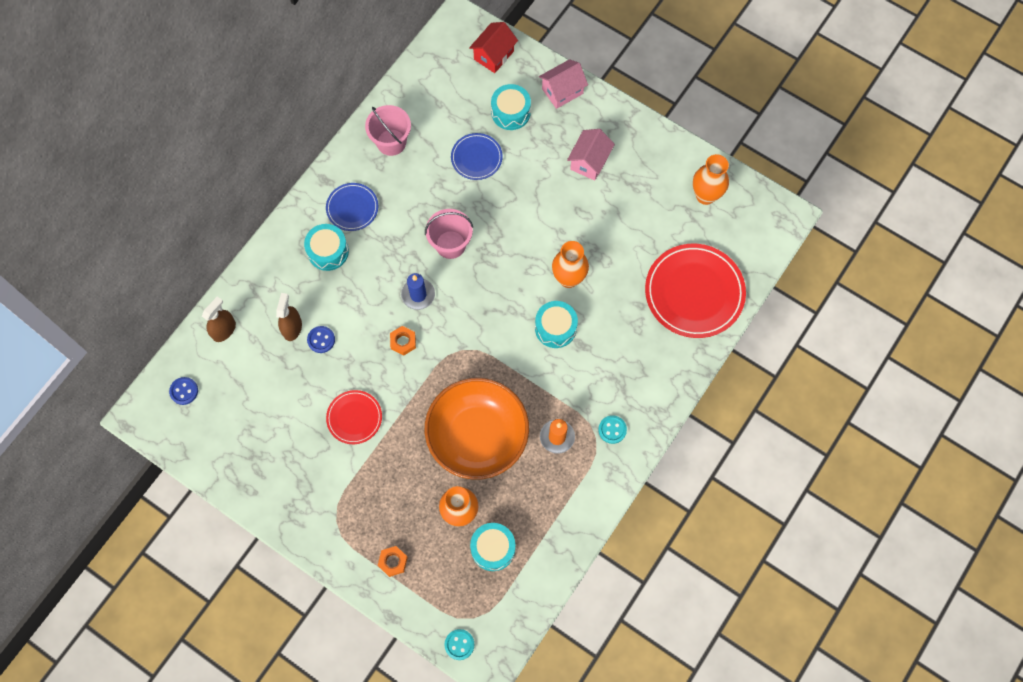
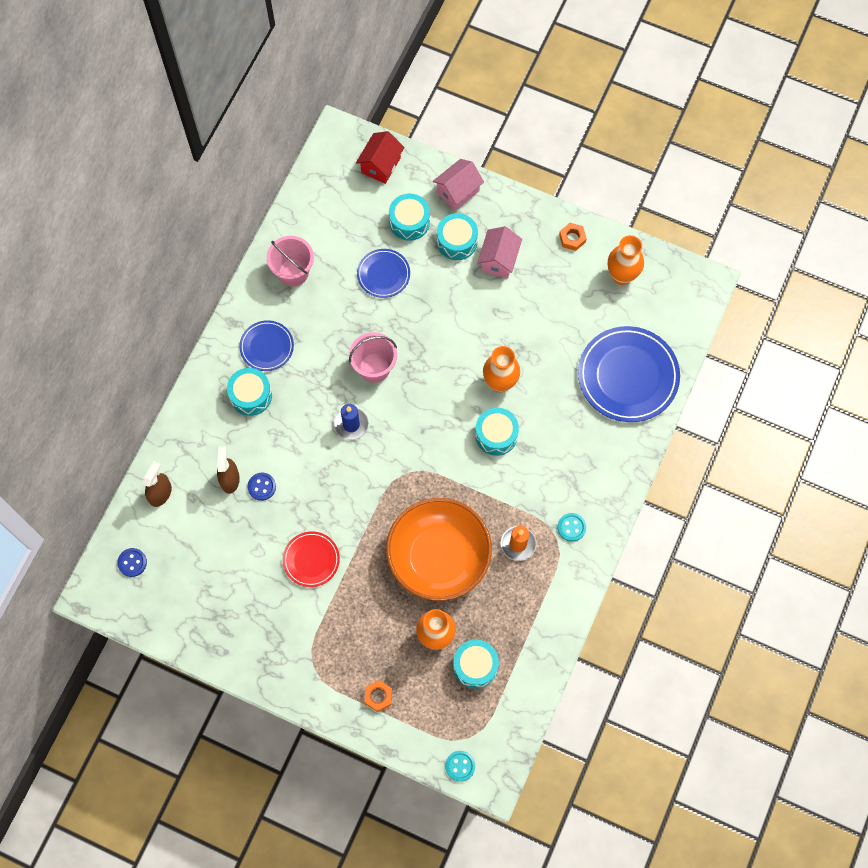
camera: 10 degrees left, 0 degrees up
orange nut [390,326,416,356] -> orange nut moved to [559,223,587,251]
red plate [645,244,746,338] -> blue plate [578,326,680,422]
none -> turquoise drum [437,213,478,260]

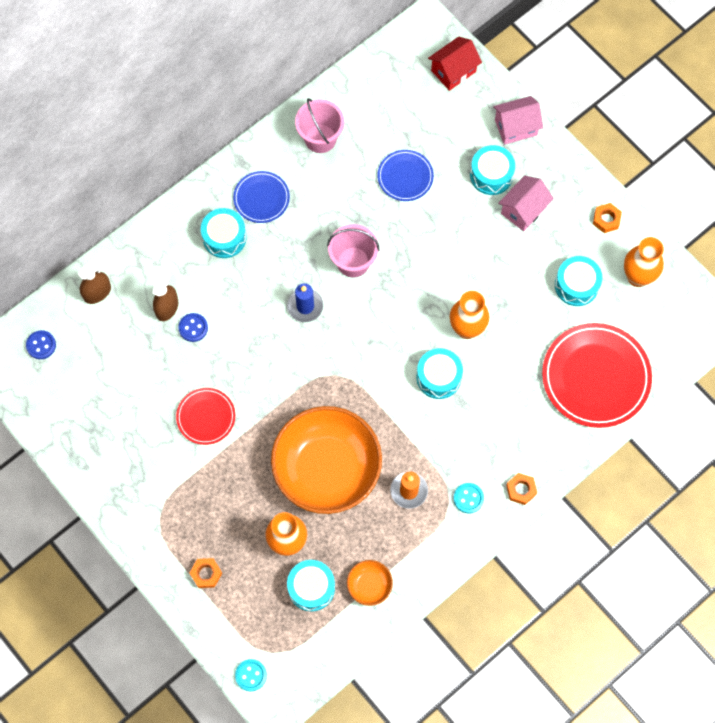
camera: 25 degrees right, 0 degrees up
turquoise drum [389,194,430,241] -> turquoise drum moved to [555,256,602,306]
blue plate [578,326,680,422] -> red plate [542,323,652,428]
none -> orange bowl [347,560,393,606]
none -> orange nut [506,473,537,505]

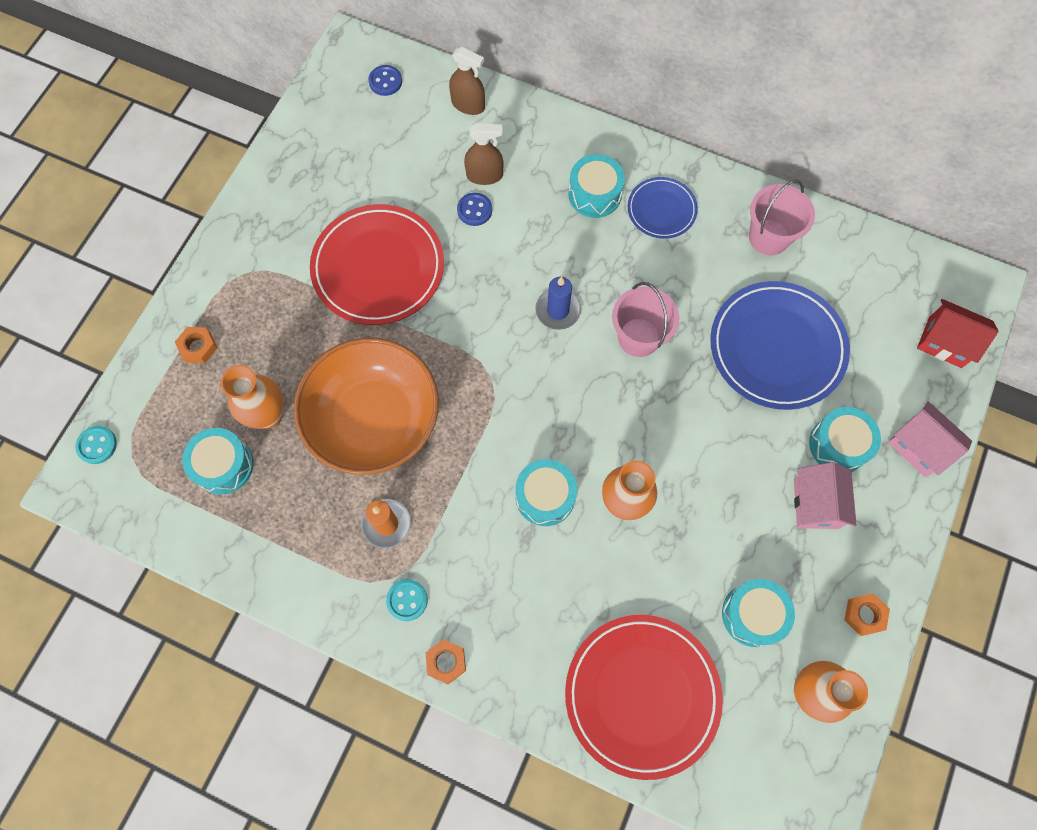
camera: 65 degrees right, 0 degrees up
red plate [176,388,235,445] -> red plate [310,204,444,325], size x1.86
orange bowl [347,560,393,606] -> none
blue plate [378,150,434,201] -> blue plate [710,281,850,410], size x1.86
pink house [498,175,554,232] -> pink house turned 75 degrees clockwise [794,462,857,529]

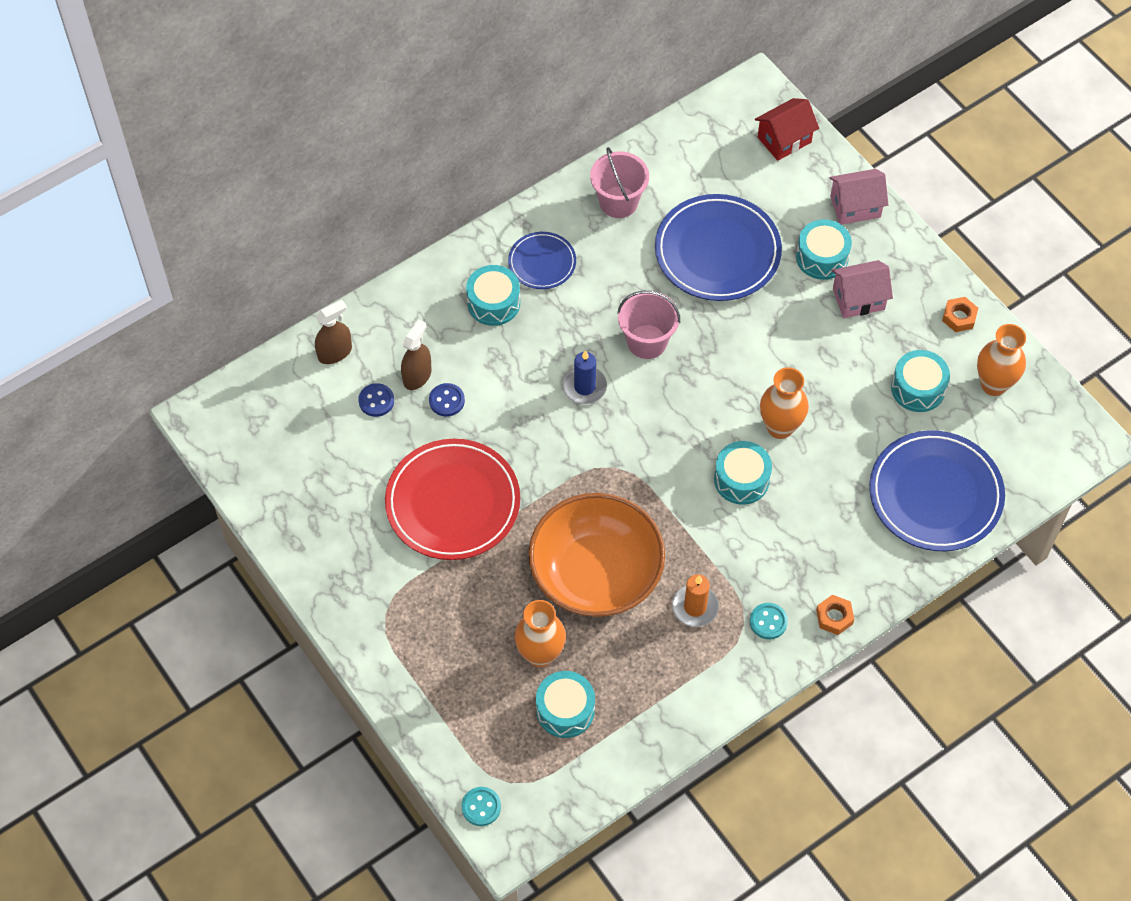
camera: 60 degrees left, 10 degrees down
orange nut [175,327,217,363] -> none
blue button [368,65,402,96] -> blue button moved to [358,383,394,417]
red plate [565,615,723,780] -> blue plate [869,430,1005,551]
pink house [794,462,857,529] -> pink house turned 45 degrees counterclockwise [832,260,893,318]

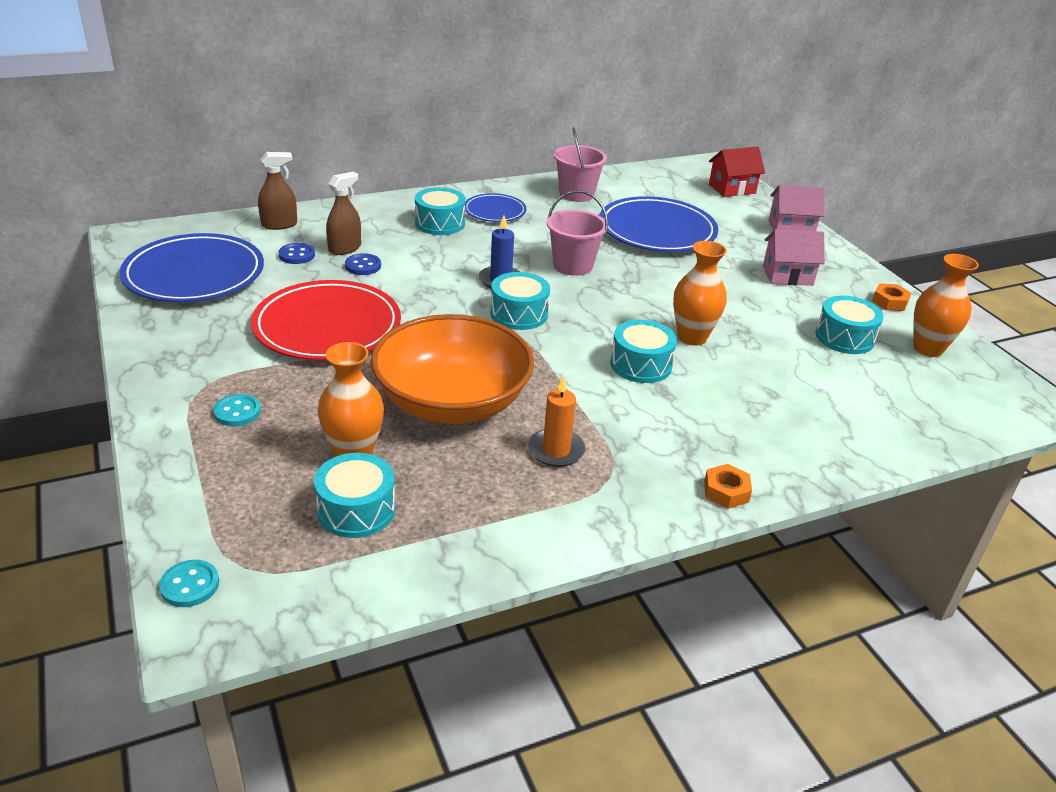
camera: 10 degrees right, 25 degrees down
turquoise button [750,603,788,639] -> turquoise button moved to [213,394,261,426]
turquoise drum [796,219,852,280] -> turquoise drum moved to [490,272,550,330]
blue plate [869,430,1005,551] -> blue plate moved to [120,233,264,302]

